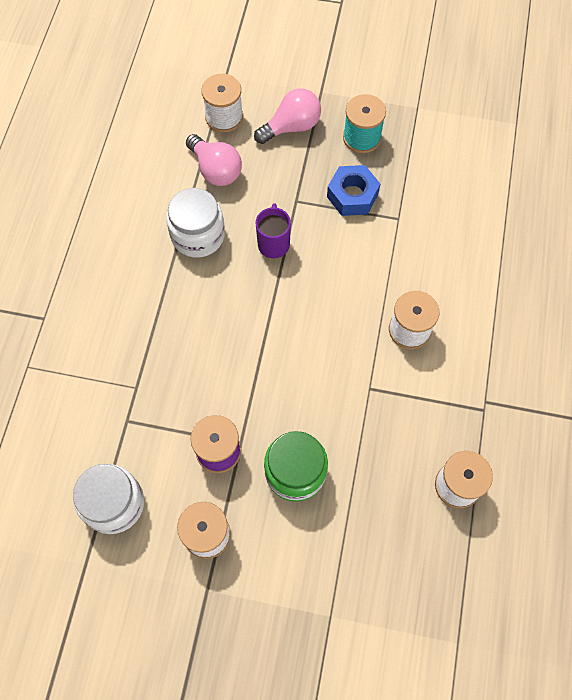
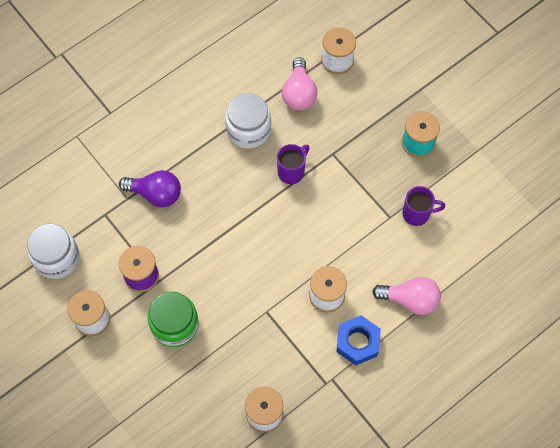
camera: 40 degrees right, 0 degrees up
pink light bulb [254,88,321,144] -> pink light bulb moved to [372,277,441,315]
blue nut [327,165,380,216] -> blue nut moved to [336,315,381,365]
none -> purple light bulb [119,170,181,207]
none -> purple mug [402,186,446,226]

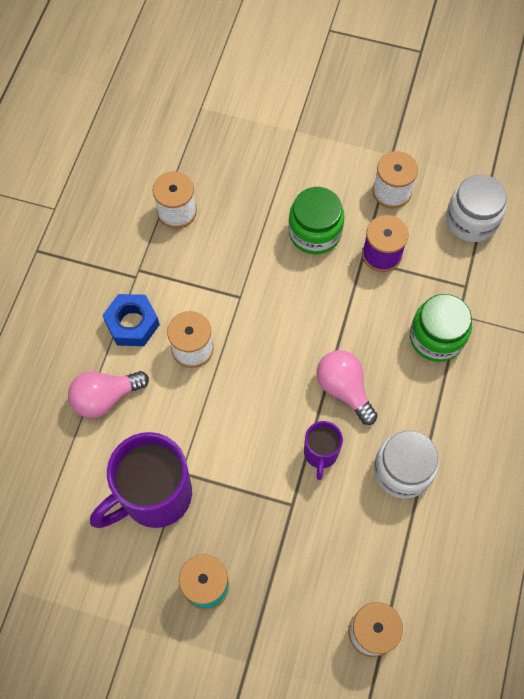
camera: 145 degrees right, 0 degrees up
purple light bulb [119,170,181,207] -> green jar [410,294,472,362]
pink light bulb [282,58,317,110] -> pink light bulb moved to [317,350,378,425]
purple mug [402,186,446,226] -> purple mug [90,432,192,528], size x1.97

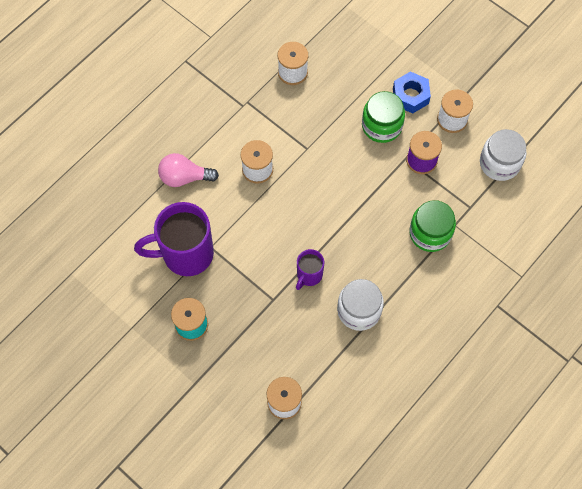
camera: 25 degrees right, 0 degrees up
blue nut [102,294,160,346] -> blue nut moved to [393,71,431,114]
pink light bulb [317,350,378,425] -> none

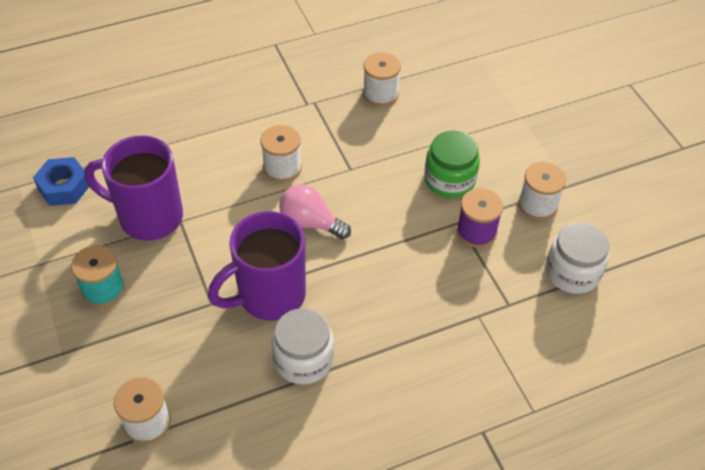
camera: 25 degrees right, 15 degrees down
pink light bulb [158,153,219,187] -> pink light bulb moved to [279,184,351,239]
purple mug [296,249,324,290] -> purple mug [208,211,306,320], size x1.97
blue nut [393,71,431,114] -> blue nut moved to [33,157,89,206]
green jar [409,200,456,252] -> none

